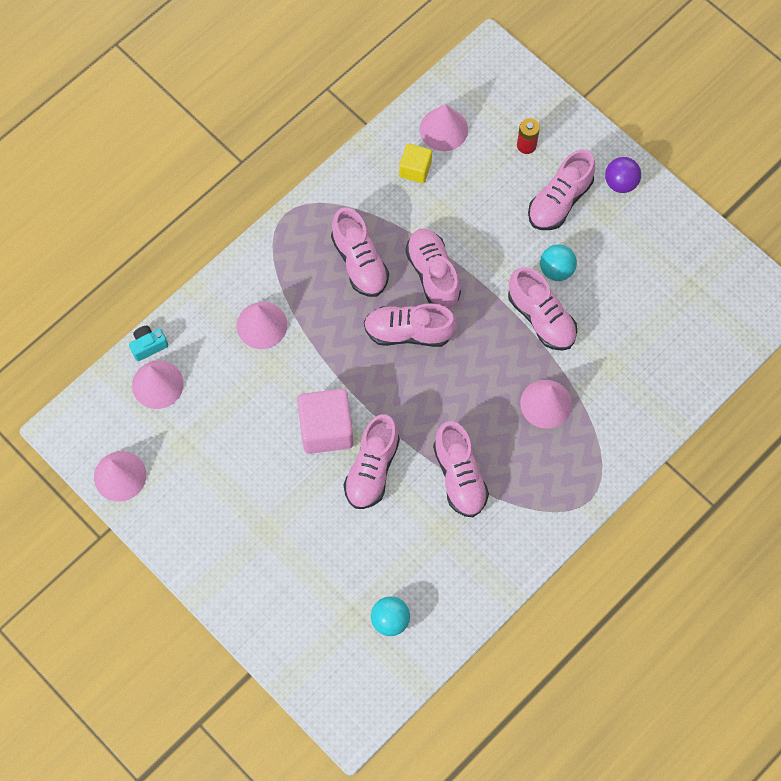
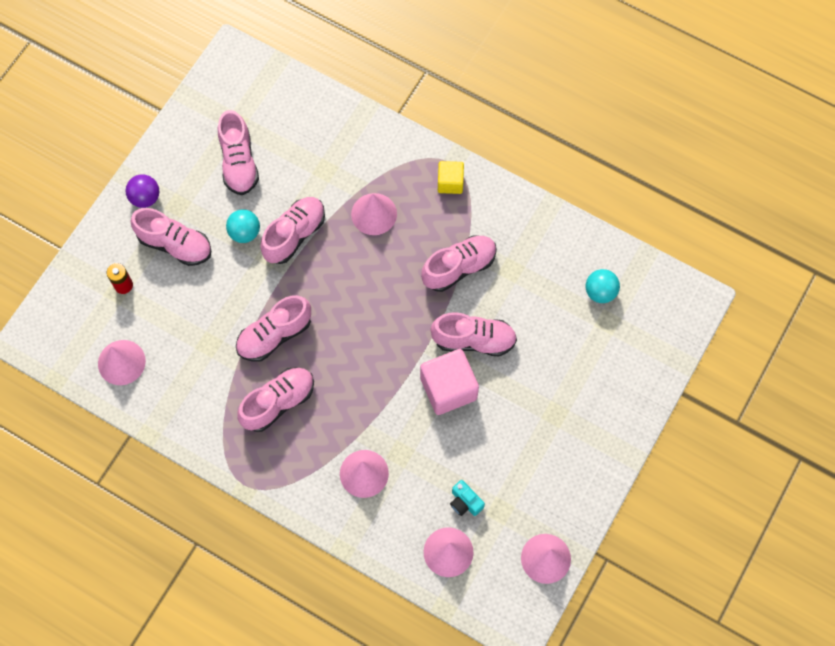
camera: 105 degrees left, 0 degrees up
turquoise camera [129,326,168,361] -> turquoise camera moved to [450,480,485,516]
pink shoe [364,303,457,347] -> pink shoe moved to [218,110,259,195]
yellow cube [399,143,432,183] -> yellow cube moved to [438,161,464,194]

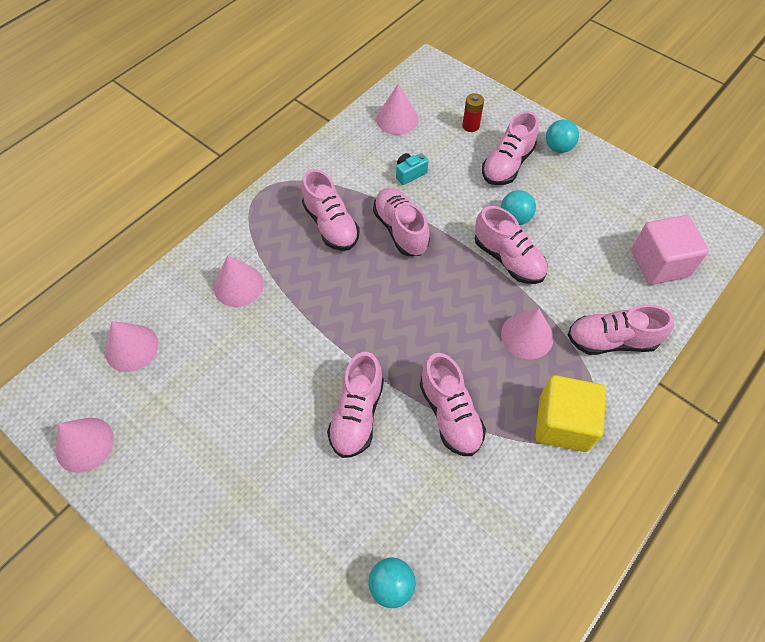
camera: 100 degrees right, 10 degrees down
purple ball [125,174,159,208] -> turquoise ball [546,119,579,153]
pink shoe [218,110,259,195] -> pink shoe moved to [568,304,674,355]
pink cube [420,349,479,415] -> pink cube moved to [631,215,709,285]
yellow cube [438,161,464,194] -> yellow cube [535,375,606,452], size x1.73
turquoise camera [450,480,485,516] -> turquoise camera moved to [396,153,428,185]

